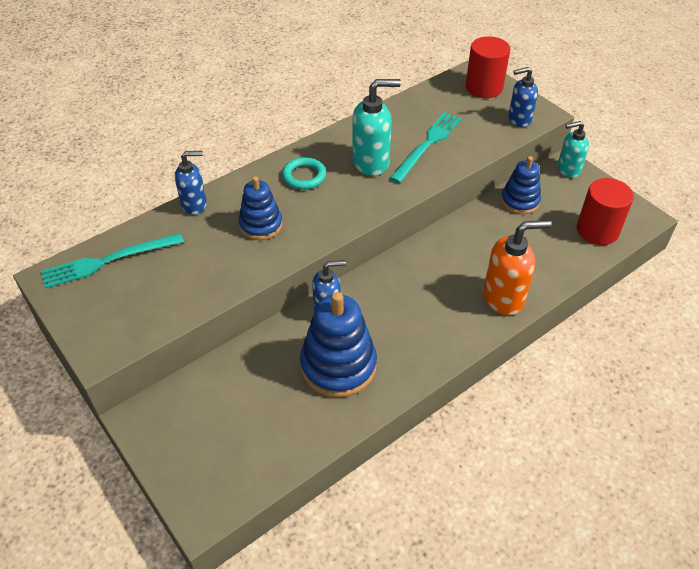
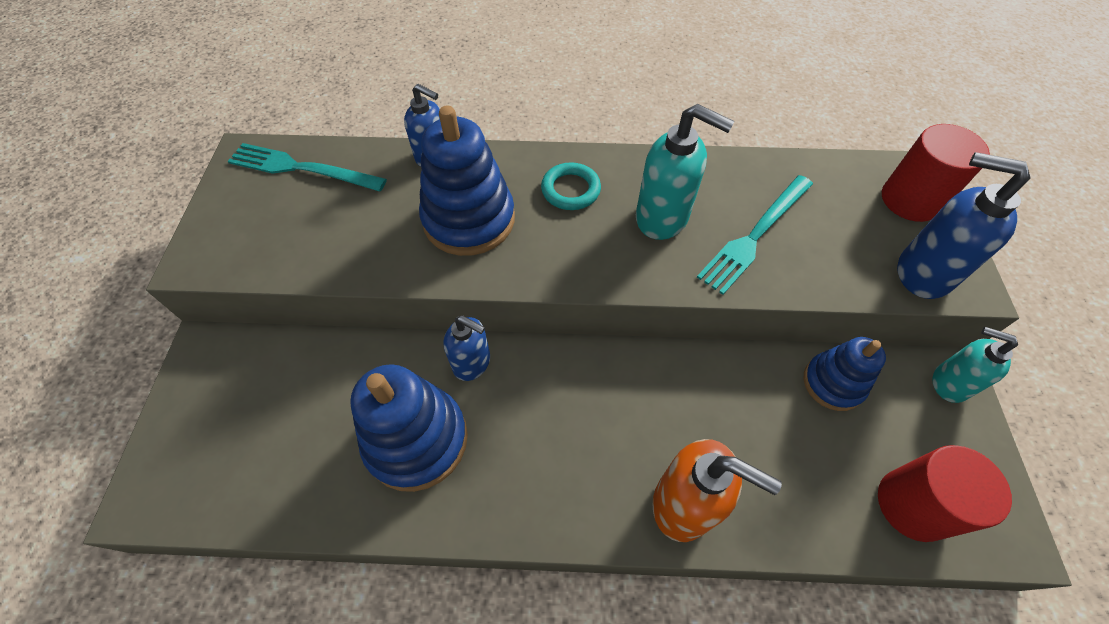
camera: 40 degrees right, 10 degrees up
blue stacking toy [238,176,283,240] -> blue stacking toy [419,106,515,256], size x1.62
turquoise fork [390,112,462,183] -> turquoise fork turned 150 degrees clockwise [697,175,813,295]
blue soap dispenser [508,67,538,127] -> blue soap dispenser [897,152,1030,299], size x1.51

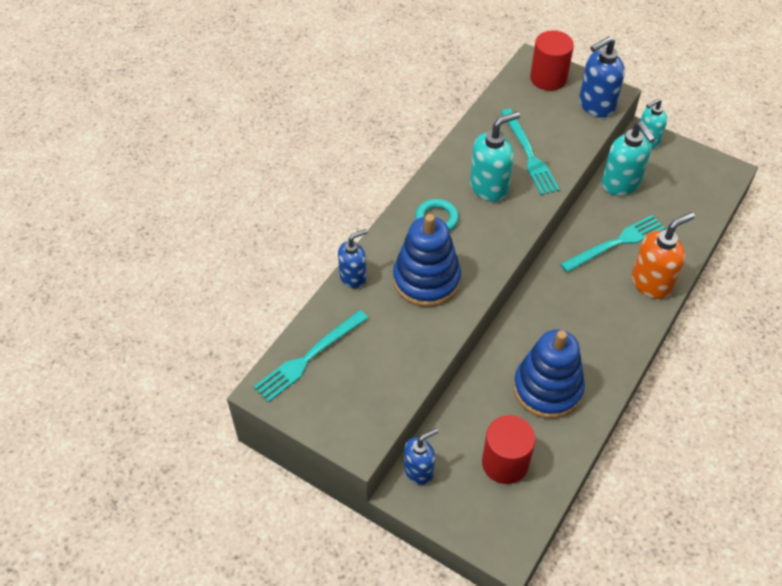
camera: 60 degrees left, 5 degrees down
blue soap dispenser [443,316,490,381] -> blue soap dispenser moved to [404,428,438,485]
blue stacking toy [804,337,886,411] -> turquoise soap dispenser [602,122,655,196]
red cylinder [878,445,1012,542] -> red cylinder moved to [482,415,536,484]
none -> turquoise fork [560,215,665,273]

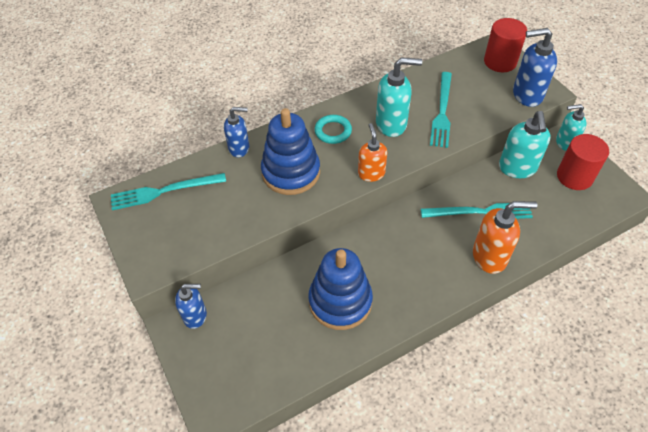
camera: 30 degrees right, 0 degrees up
red cylinder [482,415,536,484] -> red cylinder moved to [557,134,609,190]
none -> orange soap dispenser [358,123,387,182]

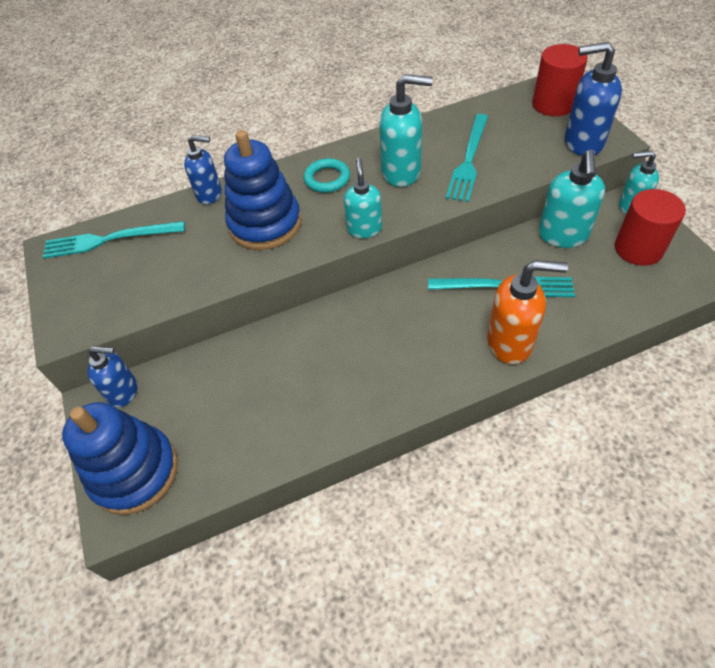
camera: 10 degrees right, 0 degrees up
blue stacking toy [308,248,373,330] -> blue stacking toy moved to [62,402,178,515]
orange soap dispenser [358,123,387,182] -> turquoise soap dispenser [344,158,382,238]

